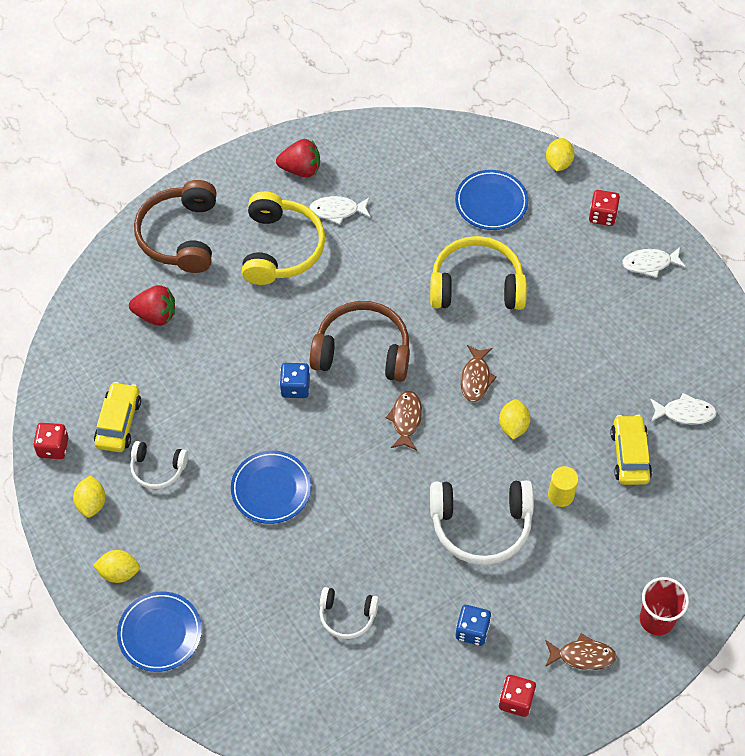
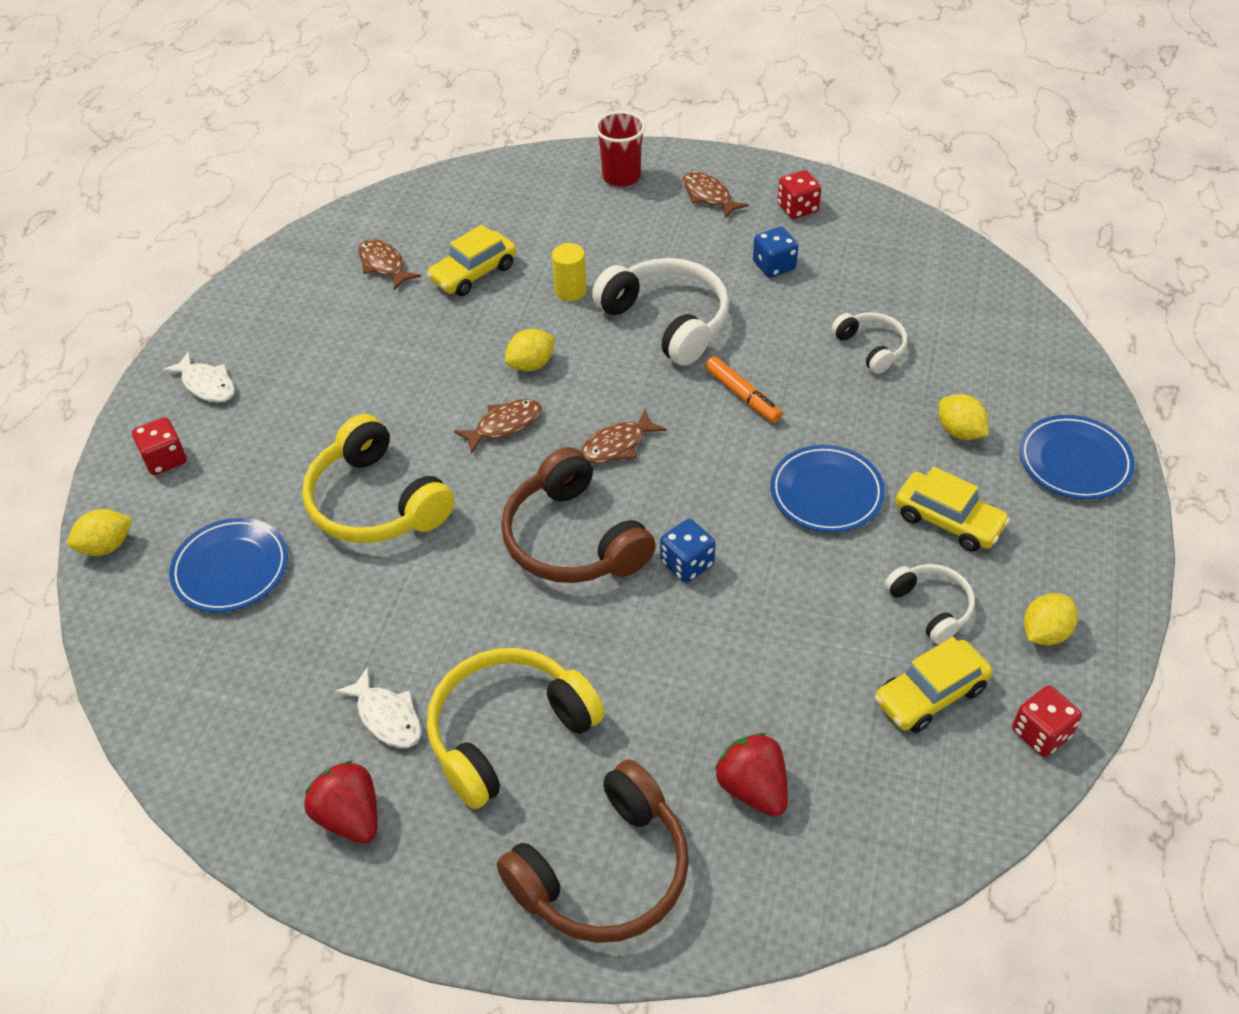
camera: 130 degrees left, 10 degrees down
yellow lemon [93,550,140,583] -> yellow lemon moved to [939,394,988,440]
white fish [650,393,717,424] -> brown fish [358,239,421,290]
none -> orange marker [705,356,783,423]
none -> yellow car [895,467,1010,552]

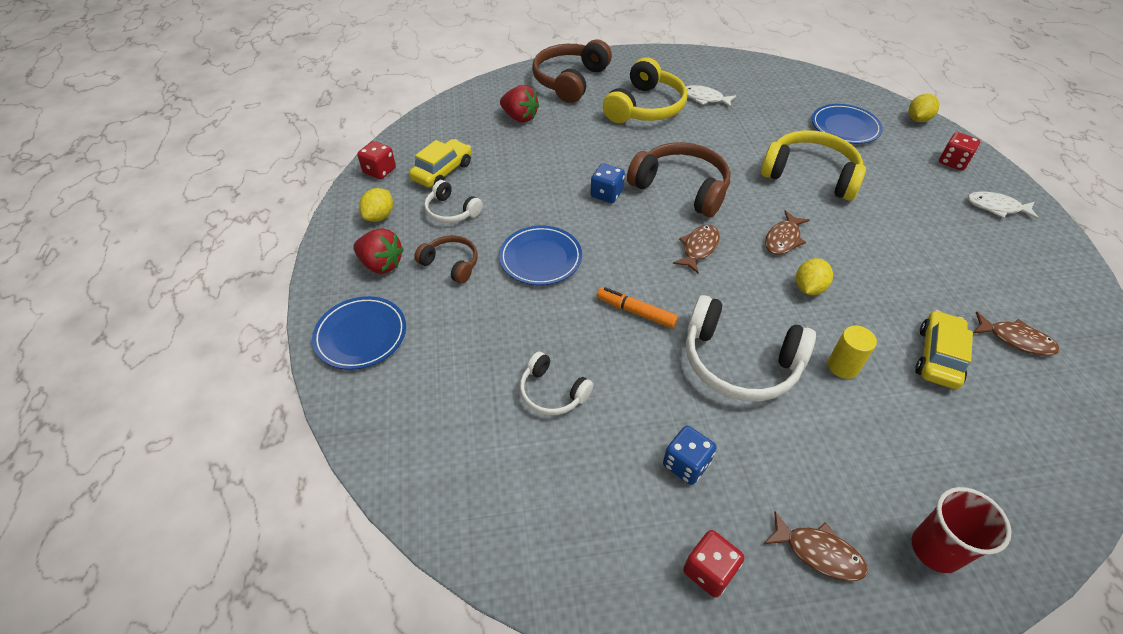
camera: 155 degrees right, 0 degrees up
red strawberry [304,761,378,844] -> red strawberry moved to [353,228,404,274]
yellow car [895,467,1010,552] -> brown headphones [414,235,478,284]
yellow lemon [939,394,988,440] -> none

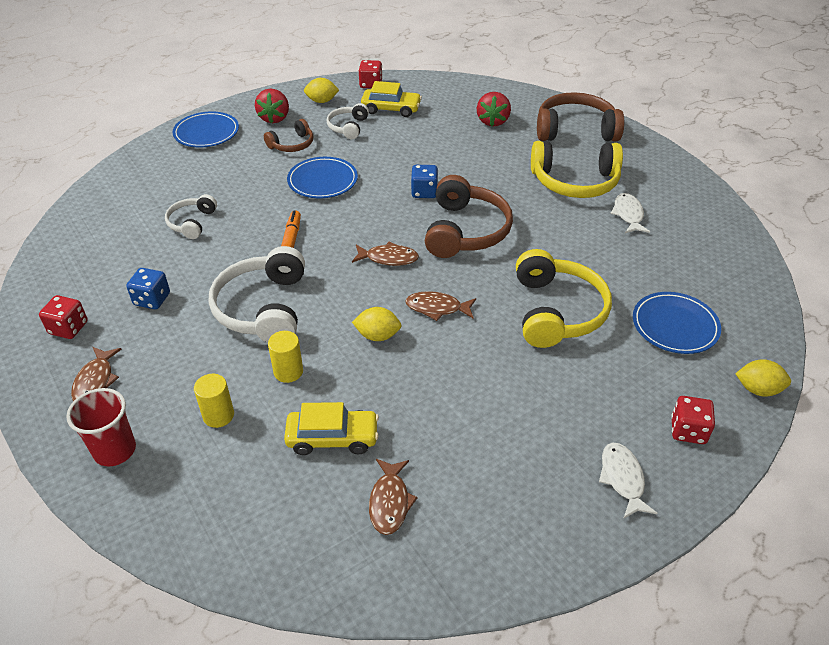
camera: 65 degrees right, 5 degrees down
brown headphones [414,235,478,284] -> brown headphones turned 45 degrees clockwise [264,119,313,152]
none -> yellow cylinder [194,374,234,428]

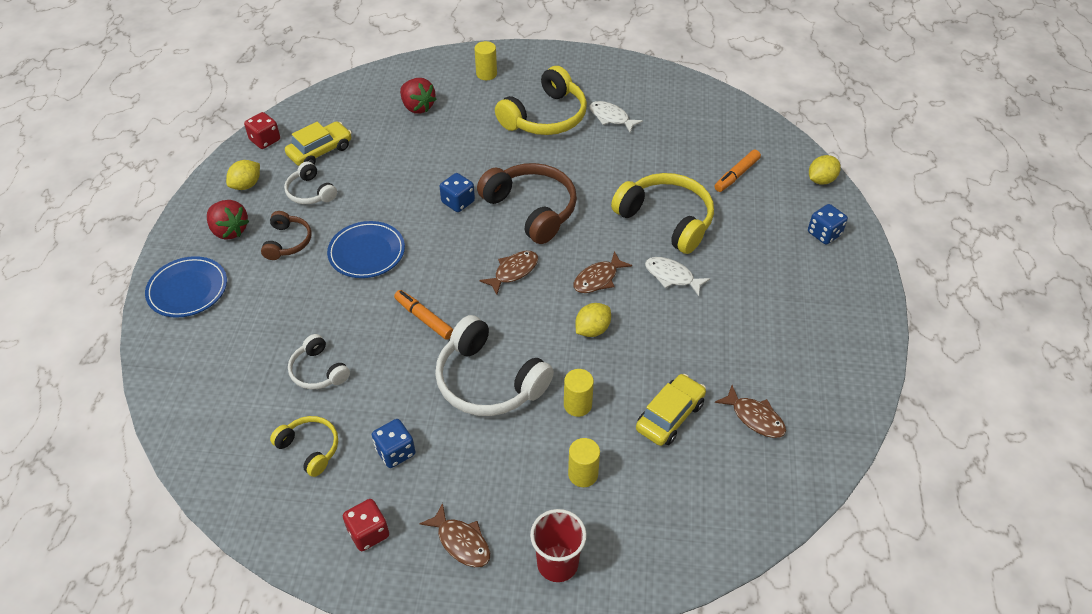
camera: 50 degrees left, 5 degrees up
brown headphones [537,92,624,141] -> yellow cylinder [474,41,497,80]
white fish [599,443,657,519] -> white fish moved to [645,257,710,296]
blue plate [633,292,721,354] -> orange marker [715,150,761,192]
red dice [671,396,715,444] -> blue dice [808,204,848,245]
none -> yellow headphones [270,416,338,477]

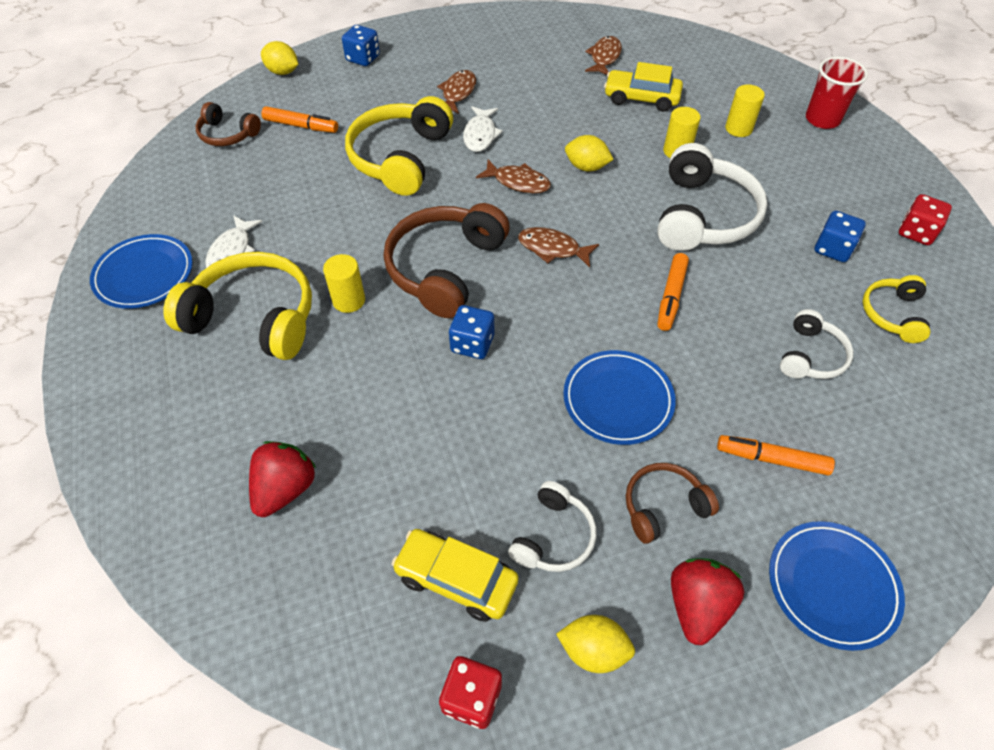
camera: 115 degrees left, 5 degrees up
brown fish [419,503,490,567] -> brown fish moved to [437,70,476,114]
yellow cylinder [474,41,497,80] -> yellow cylinder moved to [323,254,365,313]
none -> blue plate [90,234,193,309]
none -> brown headphones [196,102,261,146]
none -> orange marker [717,435,835,476]

